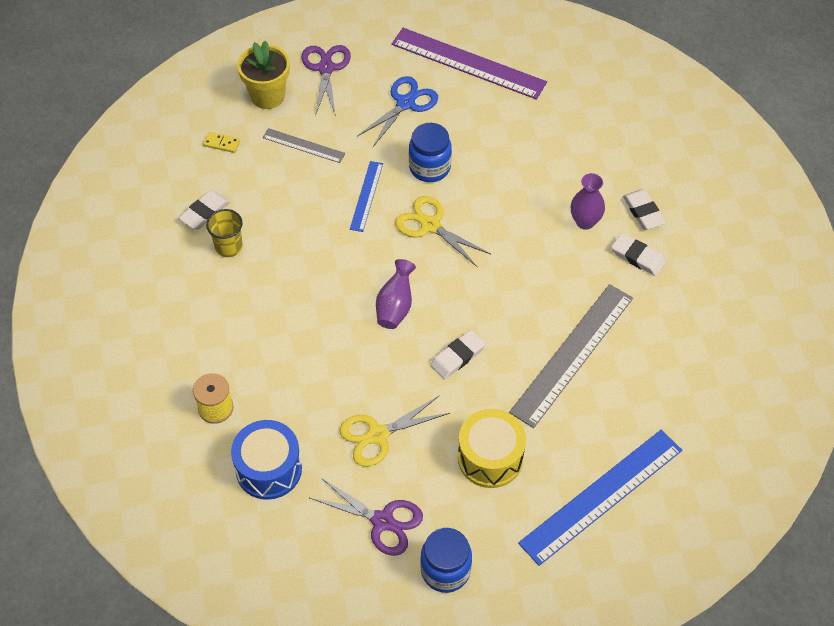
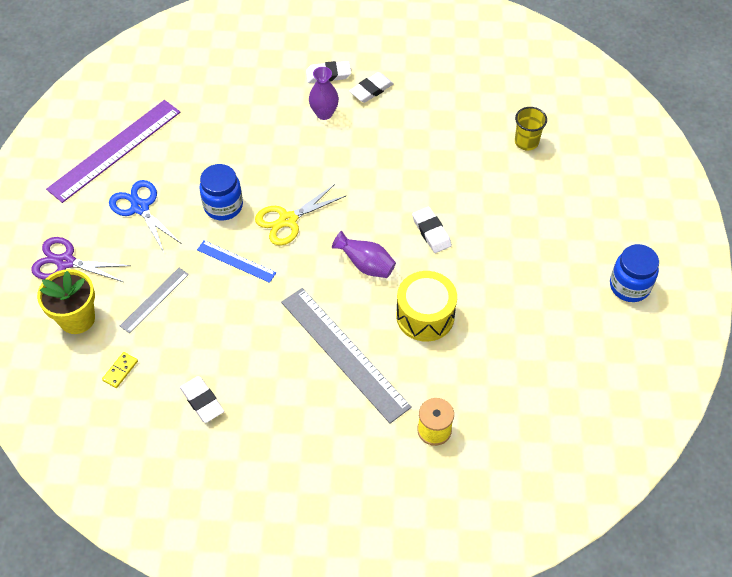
camera: 75 degrees left, 0 degrees up
yellow cup [206,209,243,257] -> yellow cup moved to [515,107,547,151]
blue drum [231,420,302,500] -> none
purple scissors [310,478,423,556] -> none
yellow scissors [340,395,450,467] -> none
yellow drum [458,409,526,488] -> yellow drum moved to [396,271,457,342]
grey ruler [509,284,633,428] -> grey ruler moved to [281,288,412,423]
blue ruler [518,430,682,566] -> none

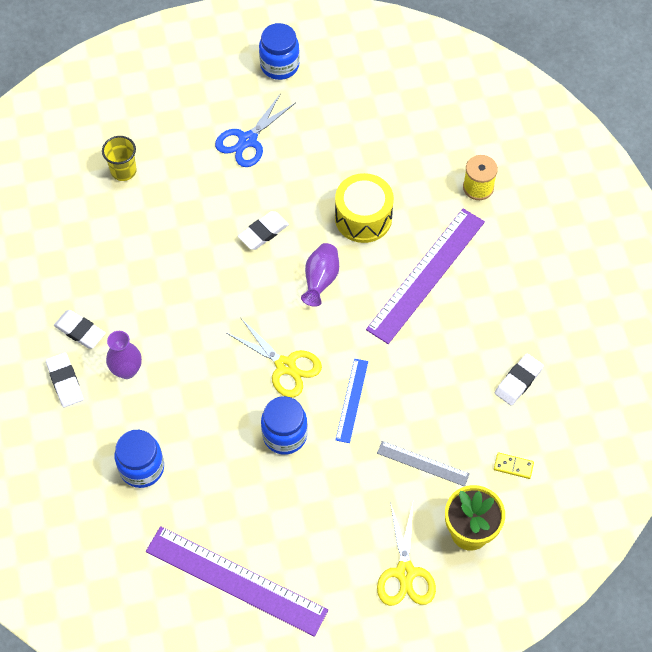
camera: 105 degrees left, 5 degrees up
purple scissors [31,237,131,282] -> yellow scissors [377,502,436,606]
blue scissors [109,180,182,252] -> blue scissors moved to [215,93,295,167]
grey ruler [281,288,412,423] -> purple ruler [366,209,485,344]
none -> blue jar [114,430,164,488]

